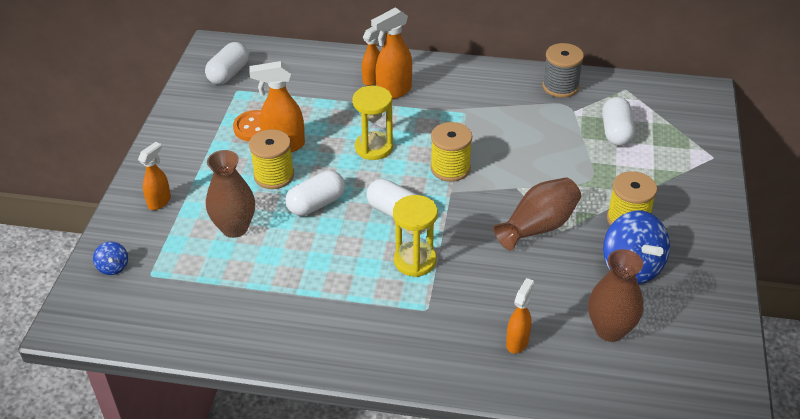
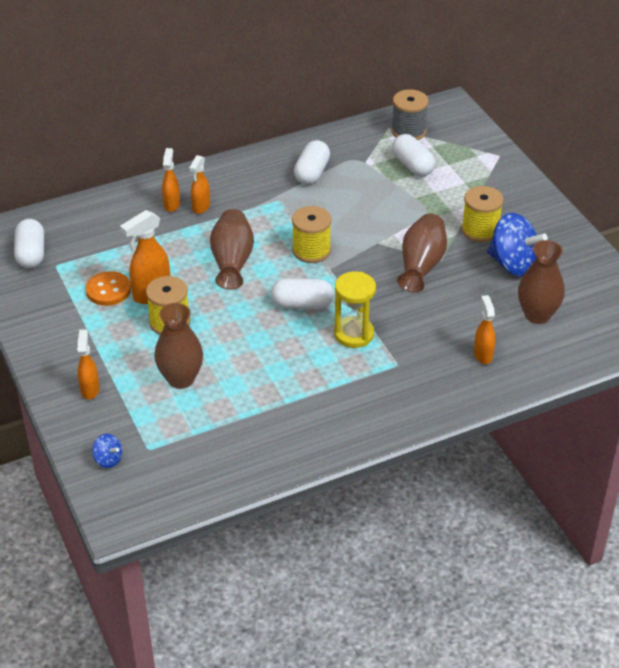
camera: 35 degrees left, 0 degrees up
white capsule [286,170,345,216] -> white capsule moved to [294,140,330,185]
yellow hourglass [352,86,393,160] -> brown vase [210,209,254,290]
orange spray bottle [371,7,412,99] -> orange spray bottle [189,155,210,214], size x0.64
grey spool [542,43,584,98] -> grey spool moved to [391,89,429,140]

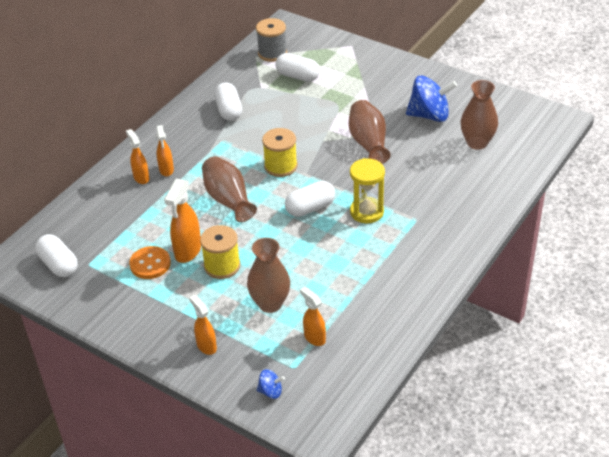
camera: 30 degrees left, 0 degrees up
yellow spool [461,186,503,242] -> none
orange spray bottle [474,295,495,364] -> orange spray bottle moved to [300,287,326,346]

